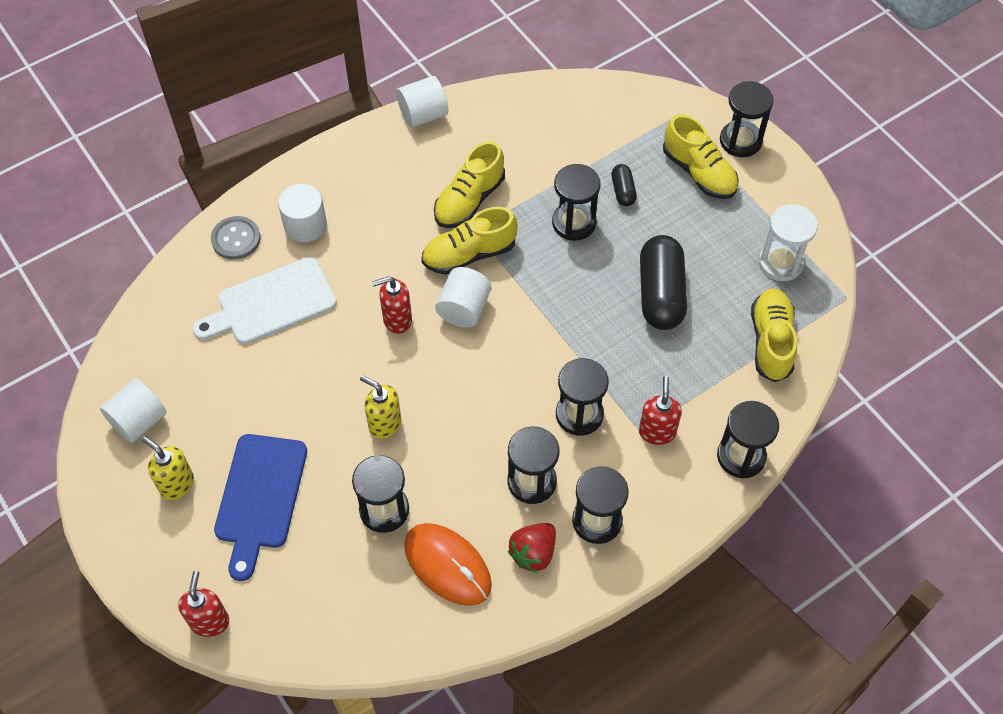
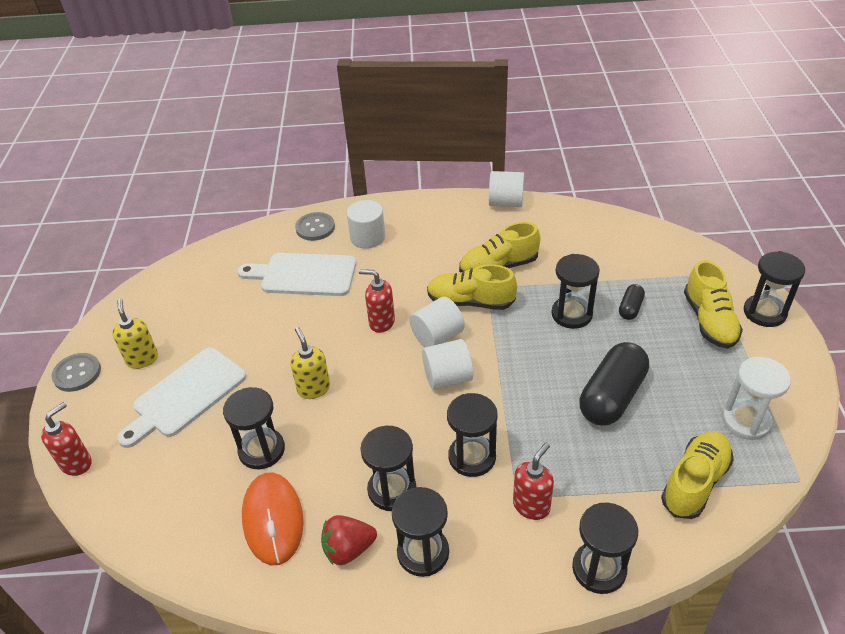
camera: 35 degrees right, 15 degrees down
white cylinder [100,379,167,443] -> white cylinder moved to [422,339,473,390]
blue cutting board [214,434,307,581] -> white cutting board [117,348,246,448]
none -> grey button [51,353,101,392]

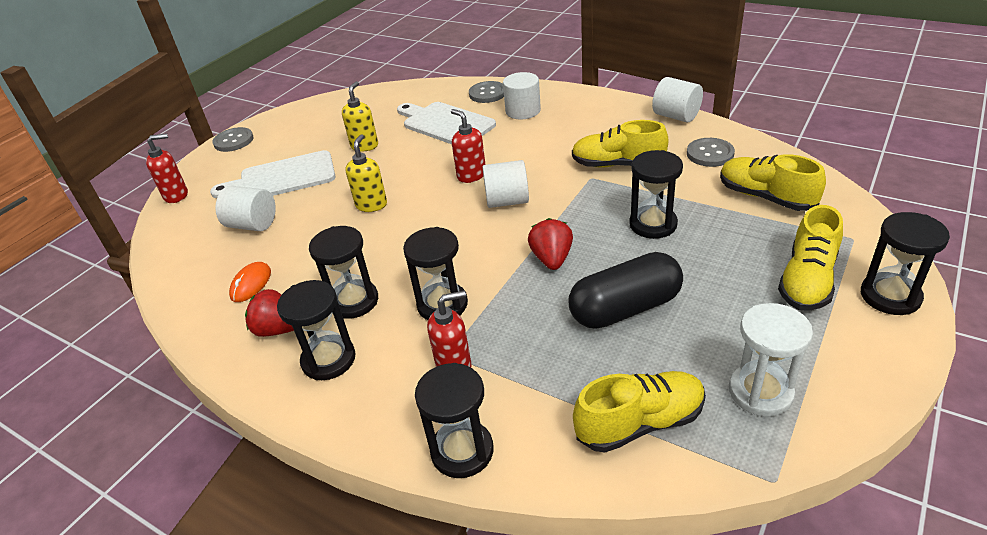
camera: 35 degrees right, 5 degrees down
yellow soap dispenser [112,299,158,369] -> yellow soap dispenser moved to [342,81,378,152]
black hourglass [223,387,285,469] -> none
orange mouse [242,472,304,565] -> orange mouse [229,262,271,302], size x0.56
white cylinder [422,339,473,390] -> white cylinder moved to [215,186,276,231]
yellow shoe [427,264,517,310] -> yellow shoe moved to [720,154,826,211]
black capsule [619,284,645,320] -> none
none -> red strawberry [528,218,573,270]
none -> grey button [687,138,735,167]

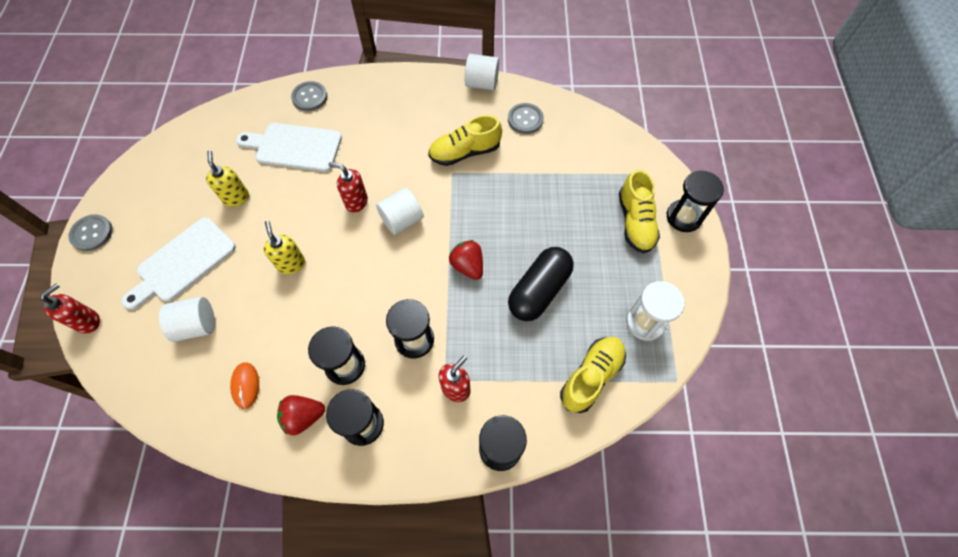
camera: 35 degrees left, 25 degrees up
white cylinder [503,72,541,119] -> none
black hourglass [629,150,683,239] -> none
yellow shoe [720,154,826,211] -> none

